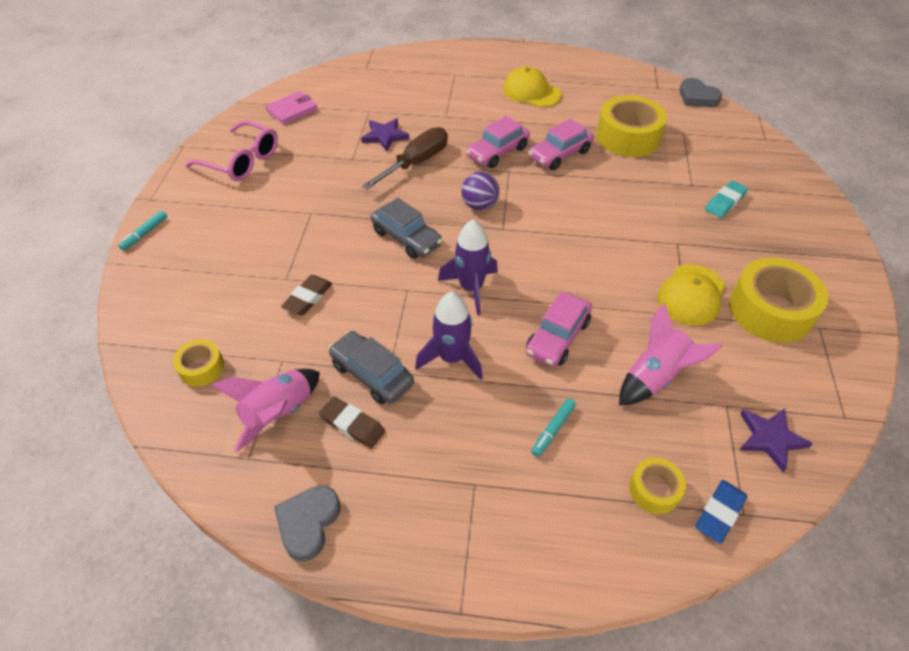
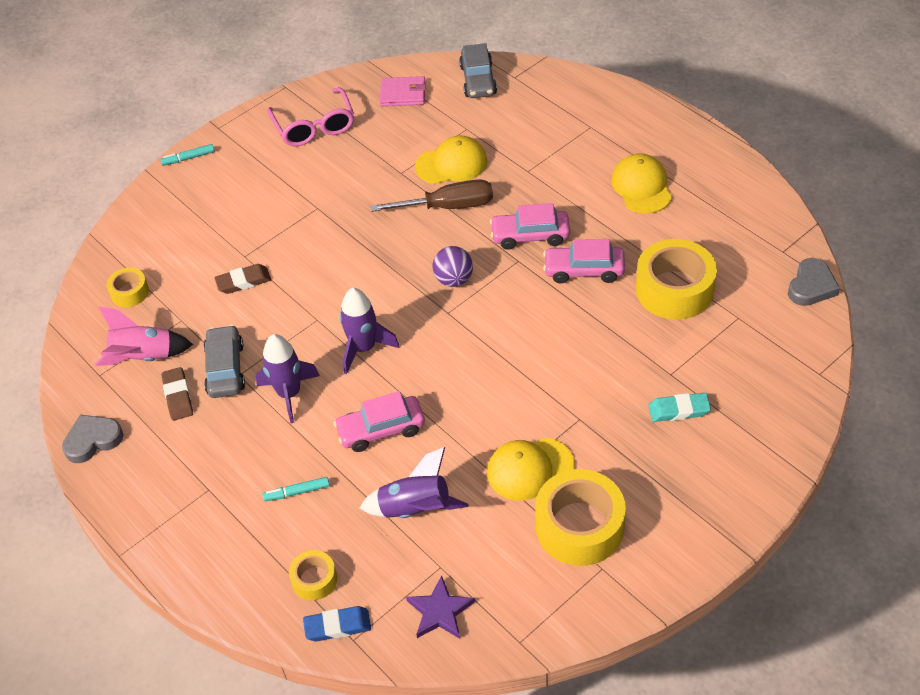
camera: 45 degrees right, 0 degrees up
purple star [361,118,409,151] -> yellow cap [415,136,487,184]
grey car [371,198,443,259] -> grey car moved to [459,43,497,98]
pink rocket [619,302,723,405] -> purple rocket [360,447,469,518]
grey heart [679,78,722,107] -> grey heart turned 150 degrees counterclockwise [788,258,840,306]

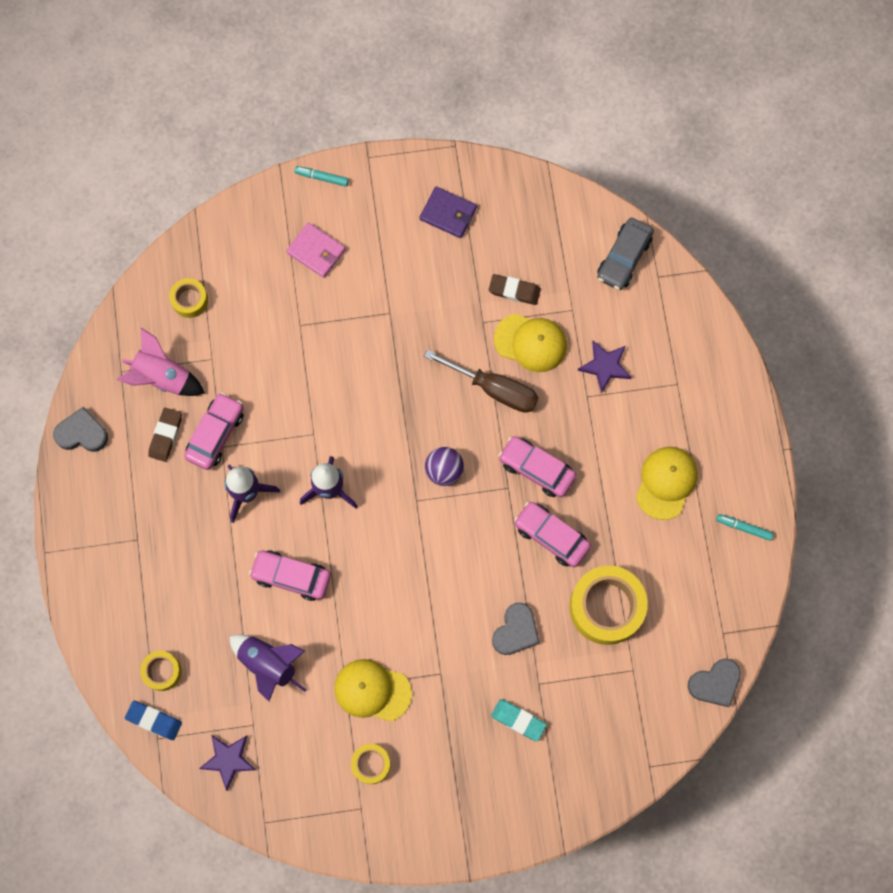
camera: 30 degrees right, 25 degrees up
grey car [203,325,245,398] -> pink car [184,393,243,470]
brown eraser [214,264,271,294] -> brown eraser moved to [489,274,541,305]
turquoise marker [263,477,330,501] -> turquoise marker moved to [716,514,773,541]
pink glasses [267,87,354,146] -> purple wallet [420,186,477,238]
pink wallet [380,76,426,106] -> pink wallet moved to [286,222,346,278]
yellow tape [535,469,626,566] -> yellow tape [351,744,391,784], size x0.51
none -> grey heart [492,603,540,655]
none -> purple star [578,341,632,393]

